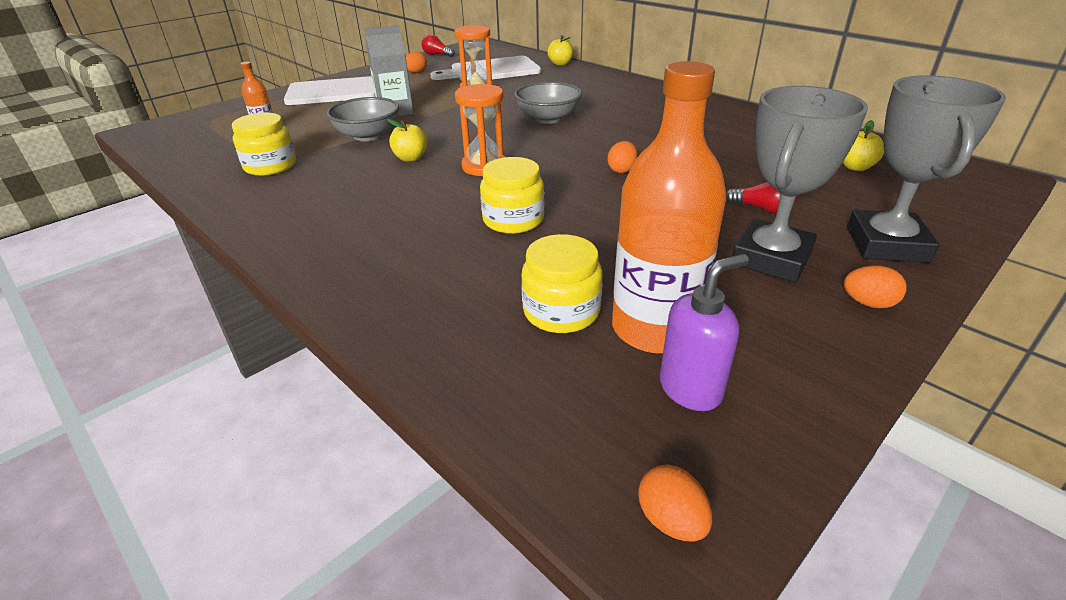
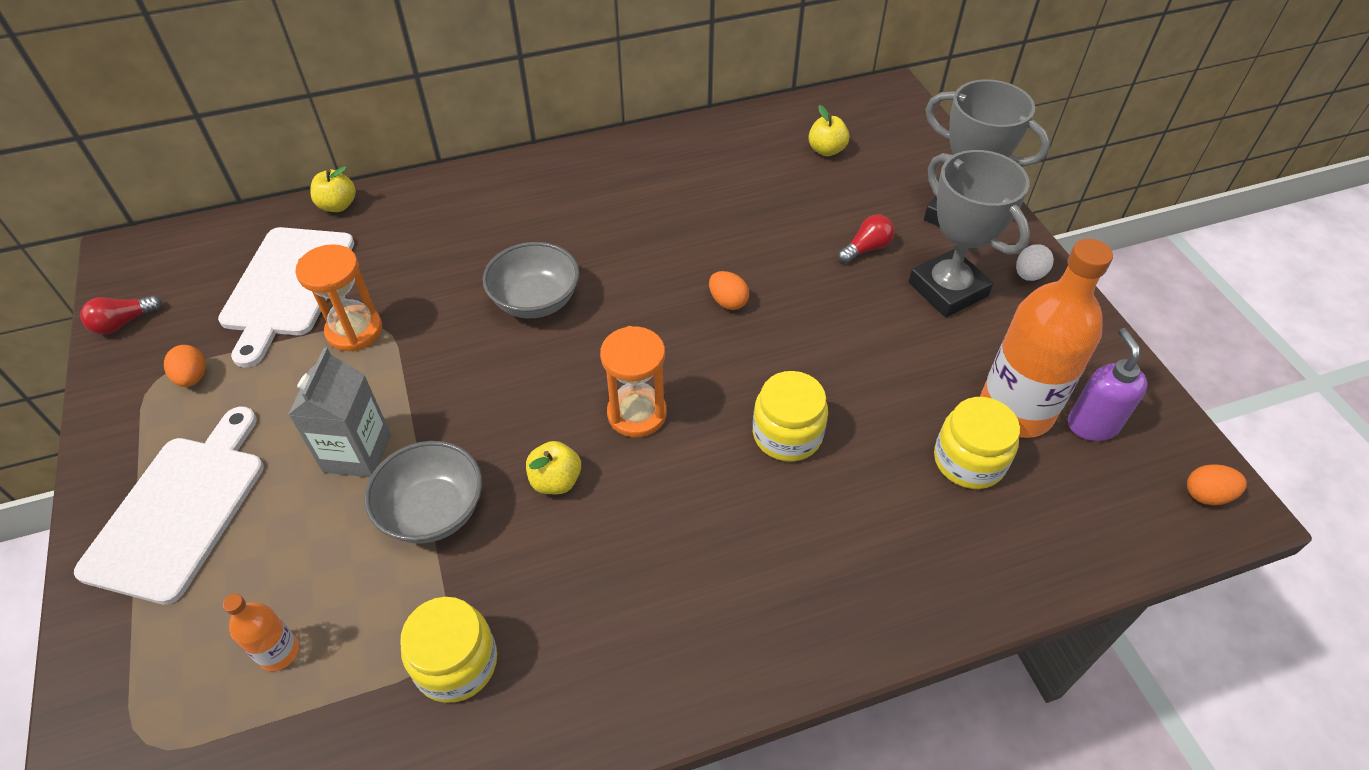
camera: 65 degrees left, 15 degrees up
orange egg [844,265,907,308] -> white egg [1016,244,1054,281]

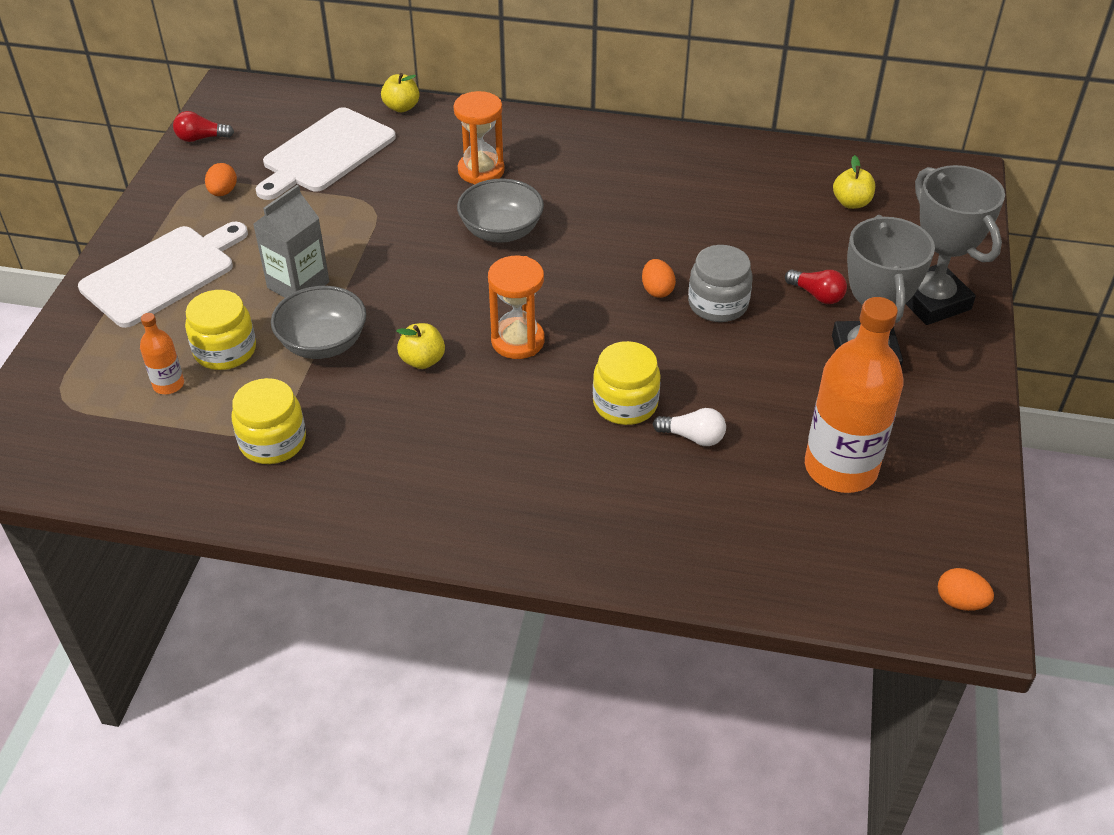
camera: 30 degrees right, 5 degrees down
orange hourglass [295,244,382,351] -> orange hourglass moved to [453,91,505,185]
red light bulb [838,215,895,264] -> red light bulb turned 45 degrees clockwise [785,270,847,304]
yellow jar [934,397,1020,489] -> yellow jar moved to [185,290,256,370]
white egg [1016,244,1054,281] -> none
purple soap dispenser [1068,328,1148,441] -> none
none -> white light bulb [653,408,726,446]
none -> grey jar [688,245,753,322]

